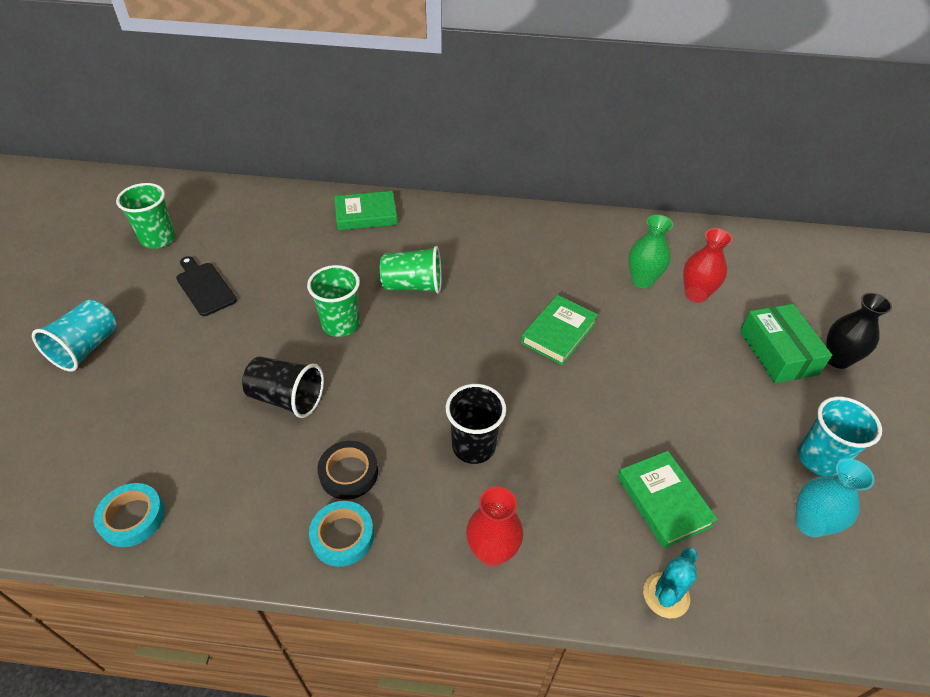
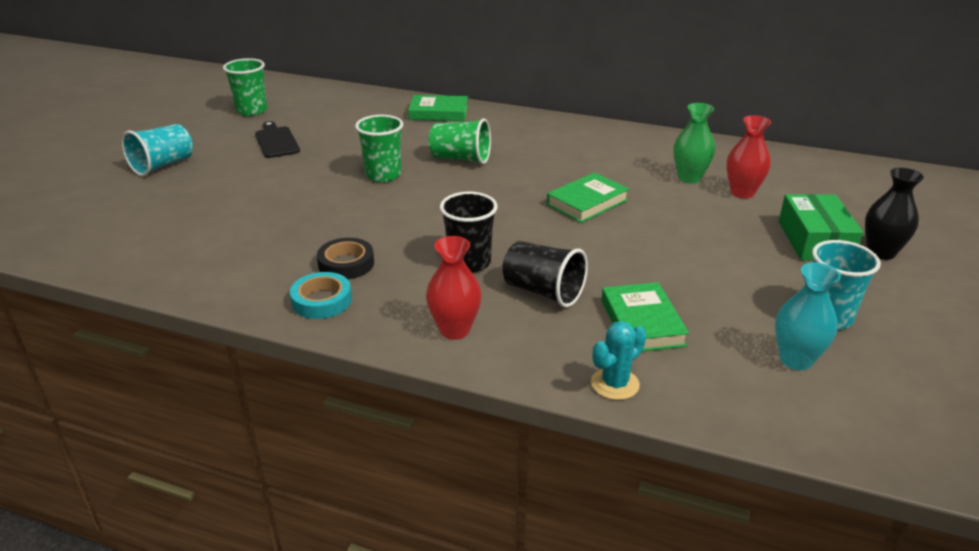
camera: 15 degrees right, 15 degrees down
turquoise tape [94,483,165,547] -> none
black cup [242,356,324,418] -> black cup moved to [502,241,588,308]

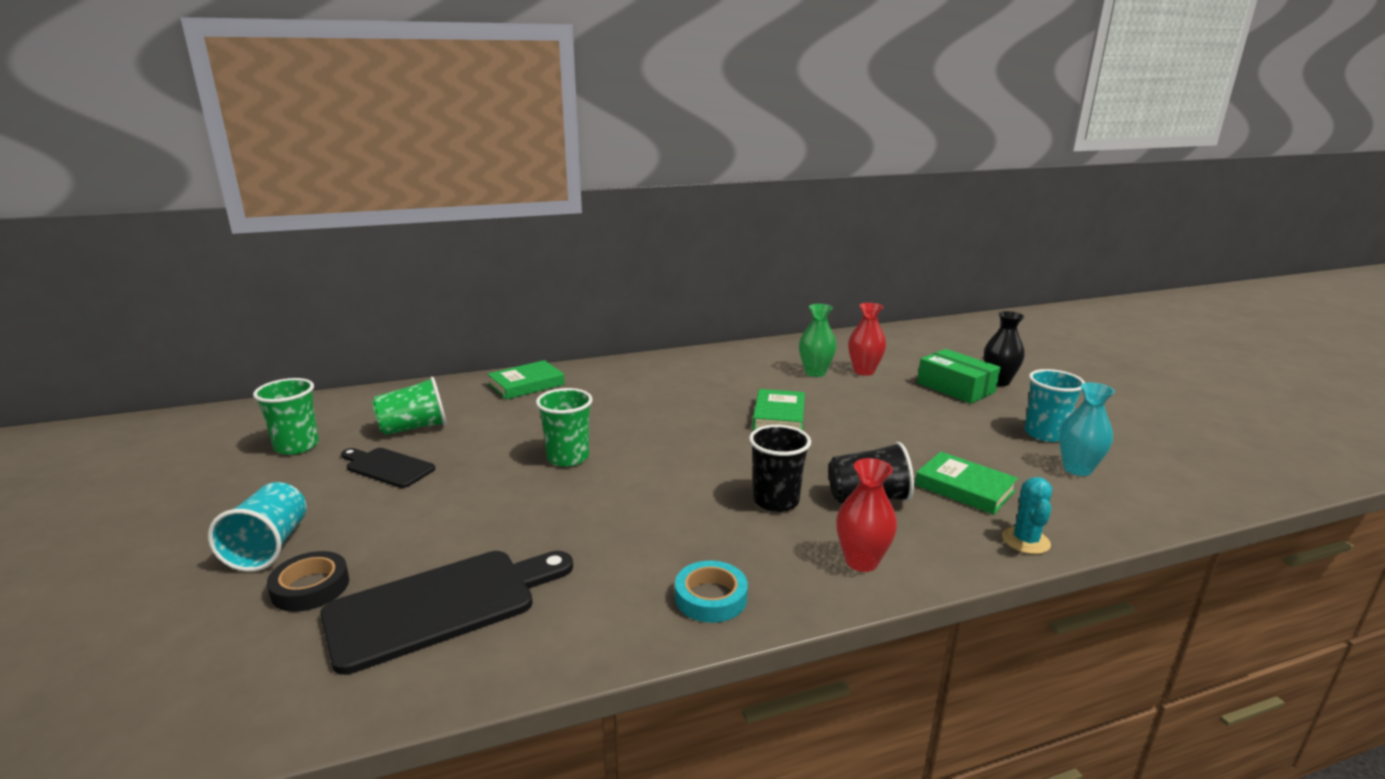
camera: 40 degrees left, 10 degrees down
black tape [317,238,374,279] -> black tape moved to [267,551,349,612]
green cup [429,118,491,164] -> green cup moved to [372,377,447,435]
none -> black cutting board [320,551,573,675]

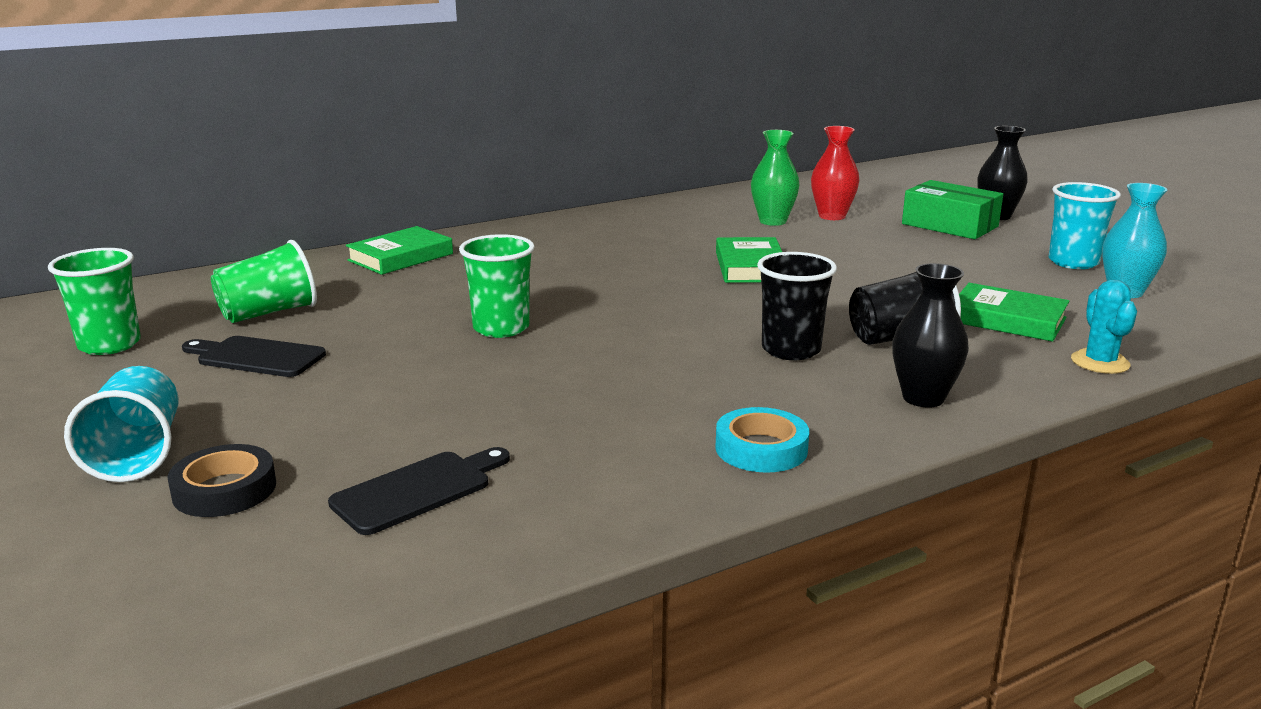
camera: 10 degrees left, 0 degrees up
black cutting board [320,551,573,675] -> black cutting board [328,447,510,535], size x0.58
red vase [836,458,897,572] -> black vase [892,263,969,408]

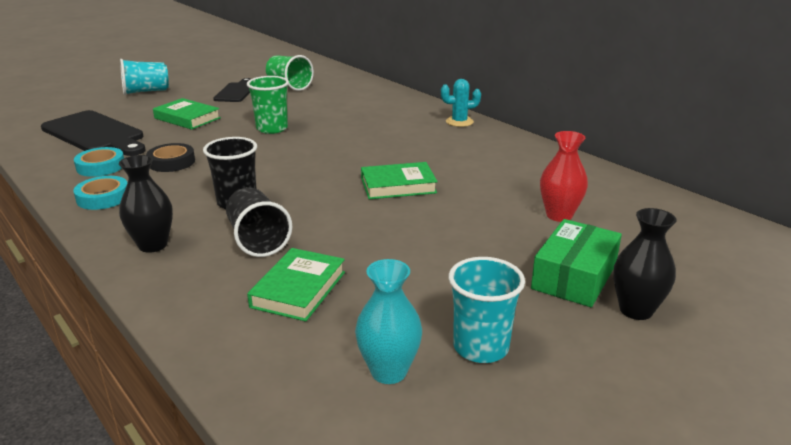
camera: 80 degrees right, 5 degrees up
green cup [48,248,141,355] -> none
black tape [167,444,276,517] -> black tape moved to [146,143,195,172]
black cutting board [328,447,510,535] -> black cutting board [41,110,146,156], size x1.73
green book [346,226,453,275] -> green book moved to [153,98,221,130]
green vase [751,130,800,226] -> none
turquoise cactus [1071,280,1137,374] -> turquoise cactus moved to [441,79,481,127]
none -> turquoise tape [74,147,124,177]

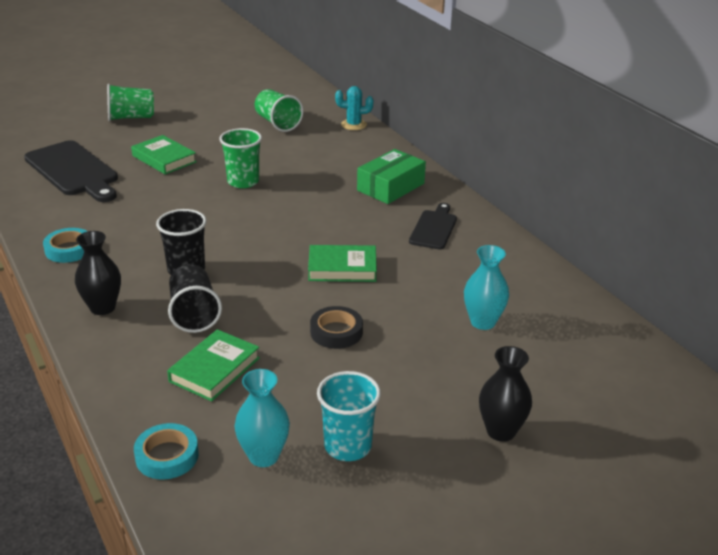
camera: 10 degrees right, 5 degrees up
turquoise tape [74,147,124,177] -> turquoise tape moved to [134,423,199,479]
turquoise cup [120,59,169,95] -> green cup [107,84,154,121]
black tape [146,143,195,172] -> black tape moved to [310,306,363,349]
black cutting board [213,78,250,102] -> black cutting board moved to [409,203,457,249]
turquoise cactus [441,79,481,127] -> turquoise cactus moved to [335,86,373,130]
green box [531,219,622,307] -> green box moved to [357,149,426,204]
red vase [540,131,588,222] -> turquoise vase [464,245,509,330]

